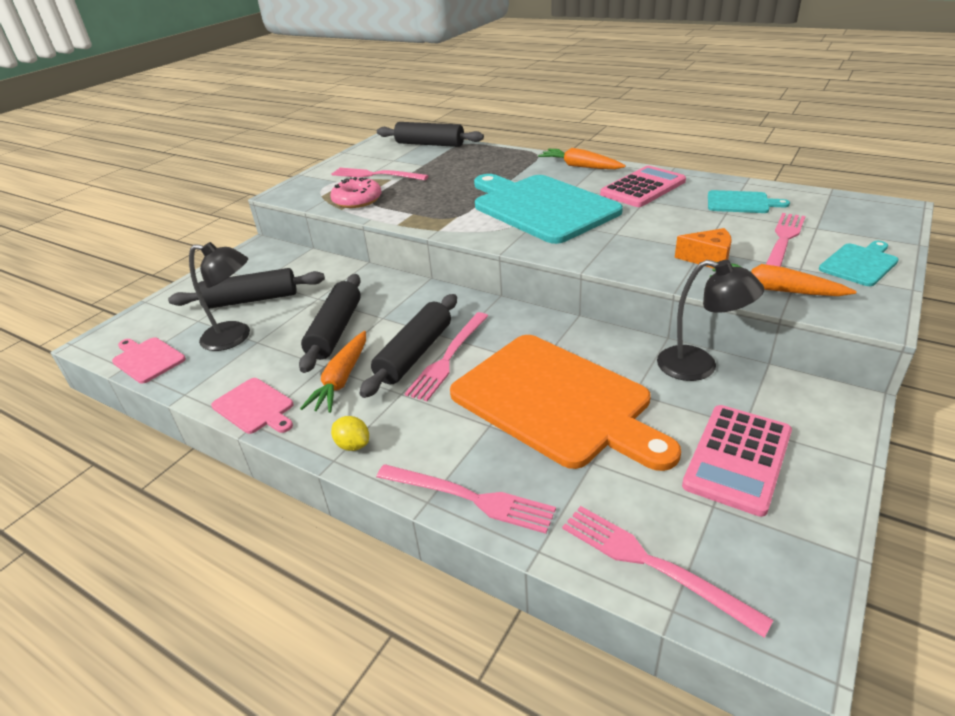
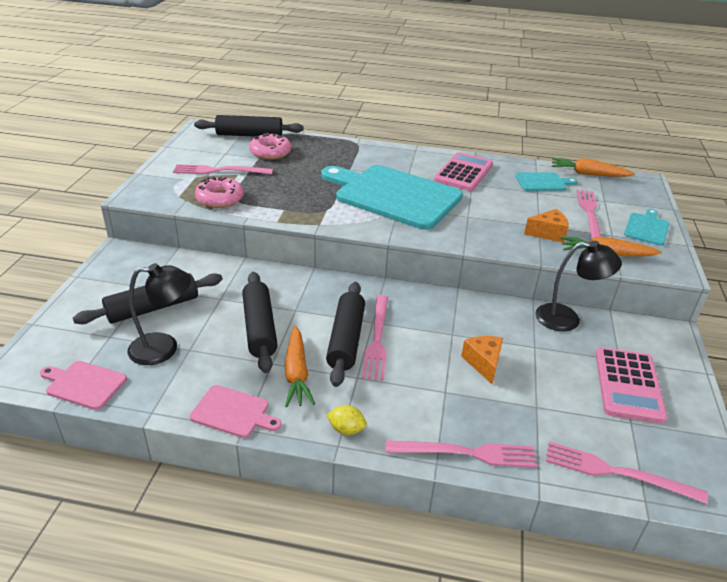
camera: 25 degrees left, 0 degrees up
orange cutting board [450,335,681,471] -> orange cheese [461,336,503,384]
orange carrot [538,148,626,169] -> orange carrot moved to [552,158,635,177]
none -> pink donut [249,133,292,160]

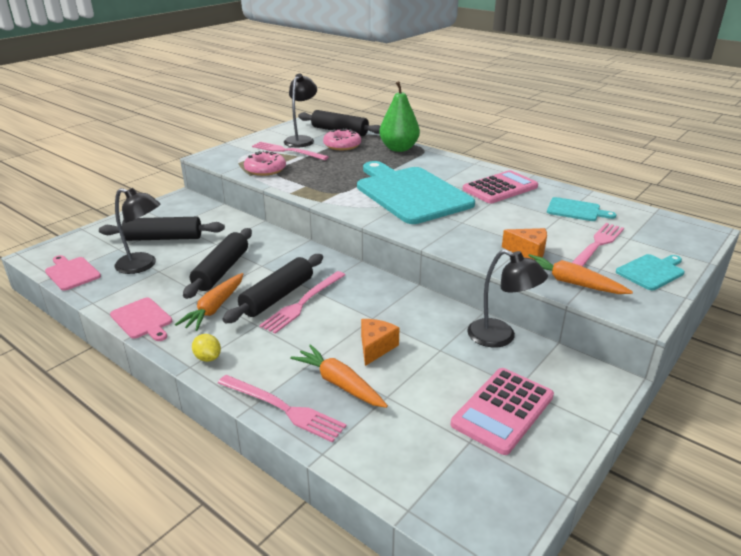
camera: 30 degrees right, 5 degrees down
pink fork [546,442,708,504] -> none
orange carrot [552,158,635,177] -> orange carrot moved to [290,344,388,408]
none -> black lamp [284,74,317,148]
none -> green pear [379,81,420,152]

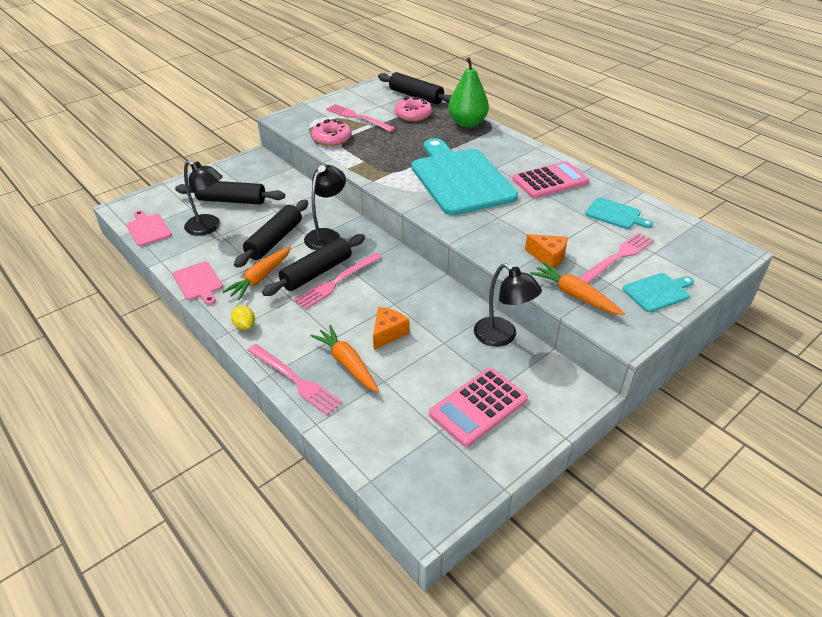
camera: 10 degrees right, 10 degrees up
black lamp [284,74,317,148] -> black lamp moved to [304,165,346,250]

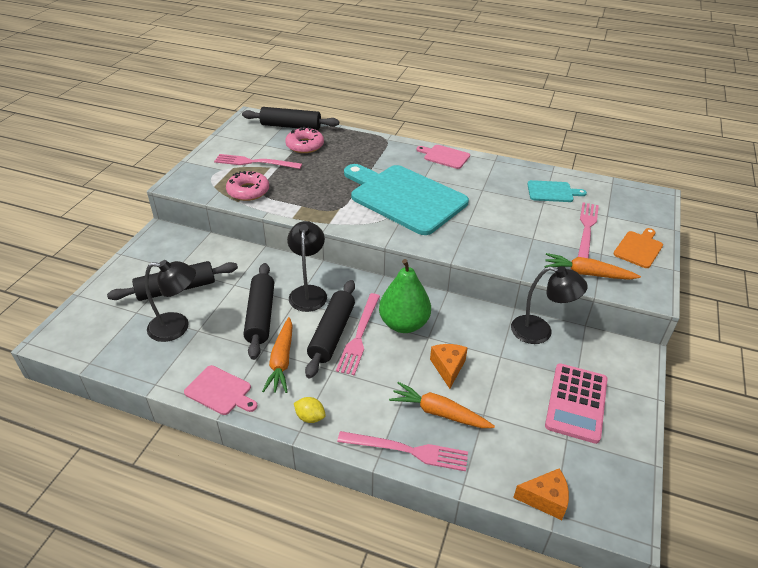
camera: 30 degrees left, 0 degrees up
pink cutting board [126,210,172,246] -> pink cutting board moved to [416,145,470,169]
green pear [448,57,489,128] -> green pear moved to [379,259,431,333]
pink calculator [513,161,589,198] -> none
orange cheese [525,234,568,268] -> orange cheese moved to [513,468,569,520]
turquoise cutting board [623,273,694,312] -> orange cutting board [613,228,663,268]

